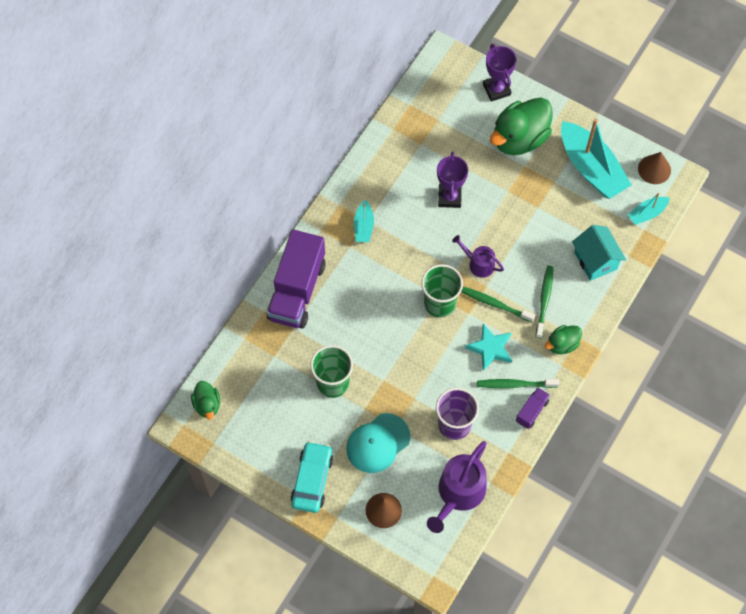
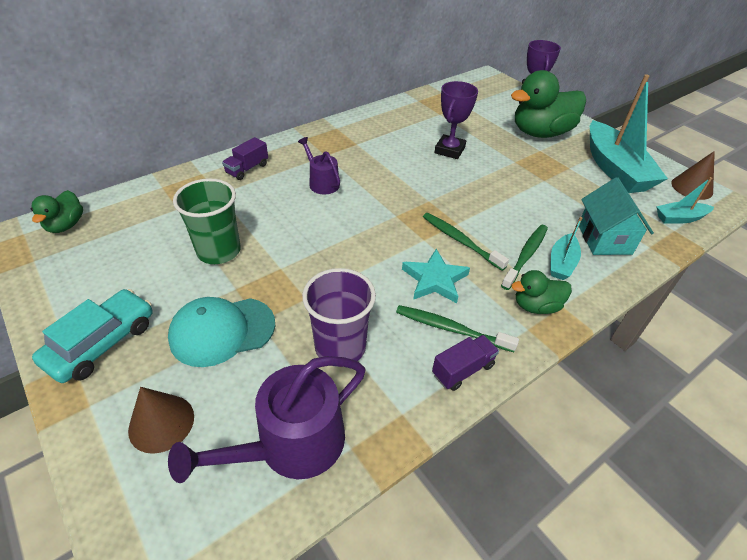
camera: 20 degrees right, 20 degrees down
purple truck [266,229,326,329] -> purple truck [222,137,268,180], size x0.44
turquoise boat [354,200,374,242] -> turquoise boat moved to [550,217,582,280]
green cup [421,264,463,317] -> none
purple watering can [452,235,504,278] -> purple watering can moved to [298,137,340,194]

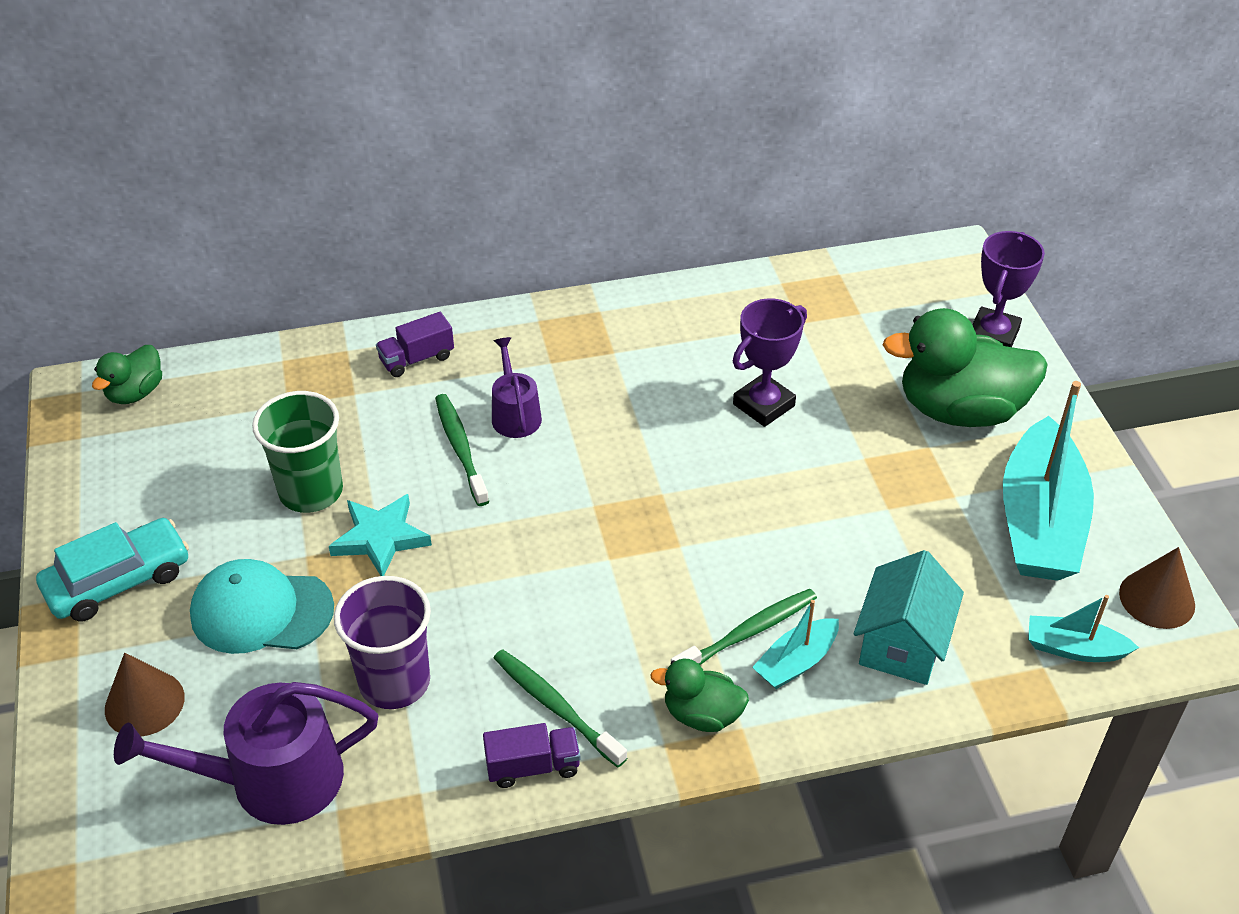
camera: 25 degrees right, 0 degrees up
turquoise star [402,249,470,303] -> turquoise star moved to [329,494,432,576]
green toothbrush [423,213,509,271] -> green toothbrush moved to [435,394,489,506]

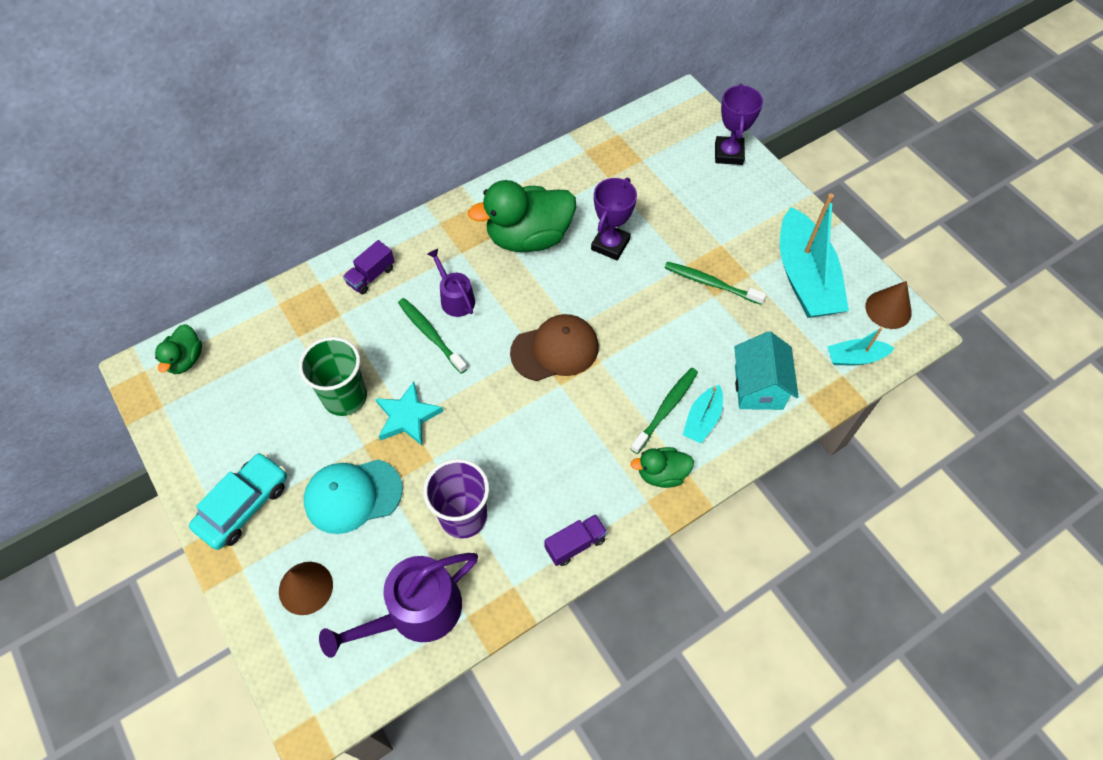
camera: 20 degrees left, 15 degrees up
green toothbrush [494,649,627,768] -> green toothbrush moved to [665,262,766,305]
green duck [882,308,1048,427] -> green duck moved to [468,180,576,252]
none -> brown cap [510,314,599,381]

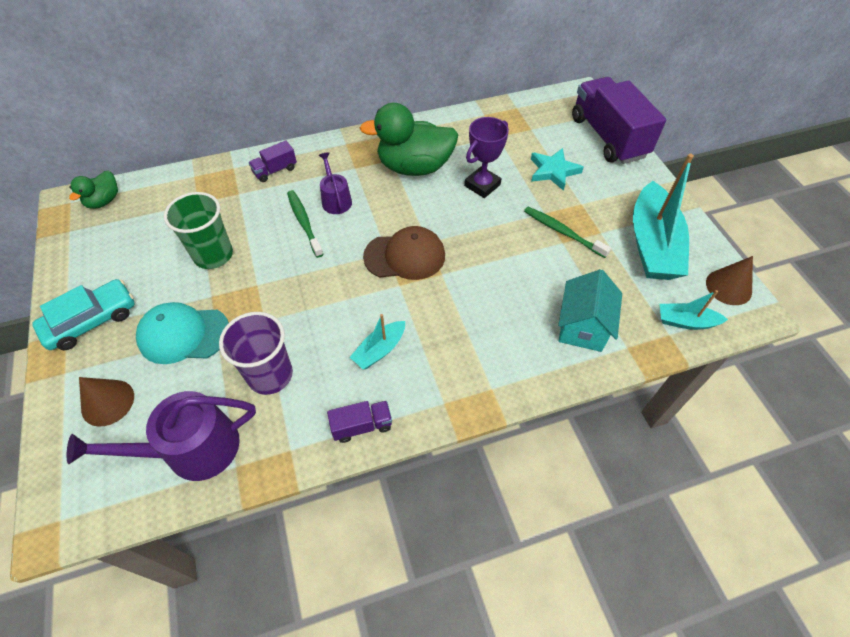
camera: 15 degrees right, 5 degrees down
turquoise star [375,382,443,445] -> turquoise star moved to [531,148,584,191]
green toothbrush [631,368,698,454] -> none
green duck [631,447,694,488] -> none
turquoise boat [683,385,723,444] -> turquoise boat moved to [350,314,405,369]
purple trophy [715,84,763,165] -> purple truck [572,77,666,164]

